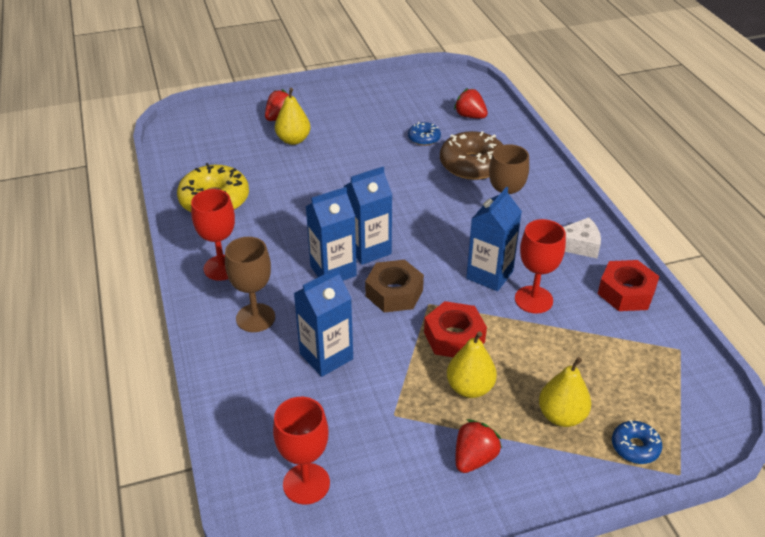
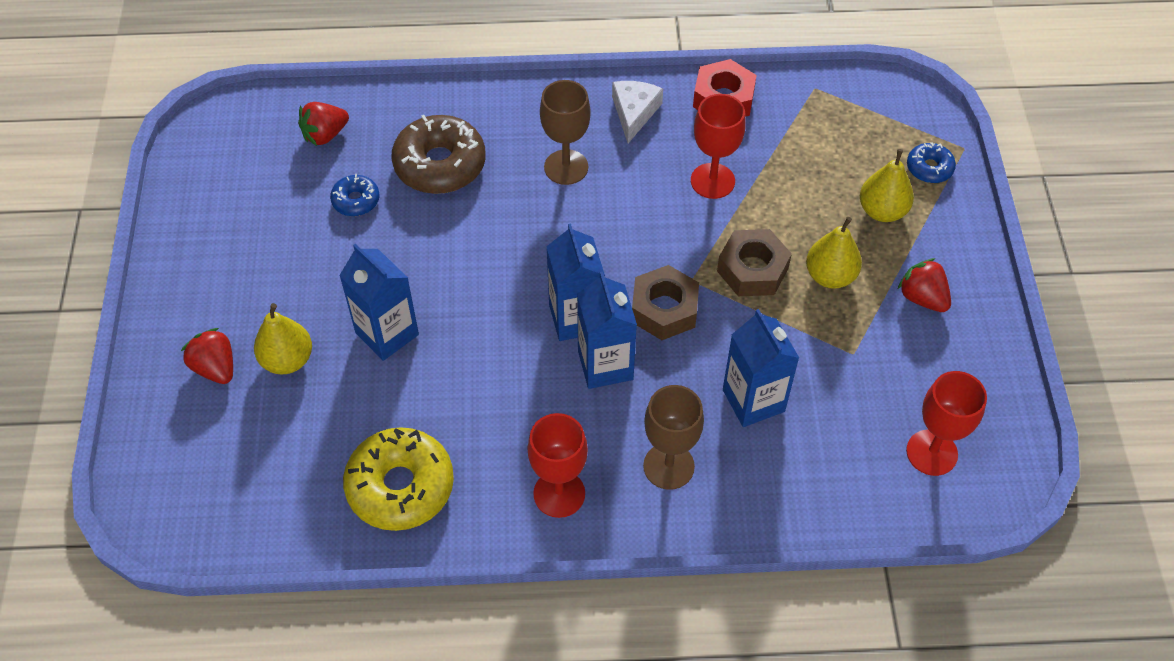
camera: 75 degrees left, 15 degrees up
red nut [424,301,487,357] -> brown nut [717,229,792,296]
blue carton [466,187,522,291] -> blue carton moved to [339,244,419,361]

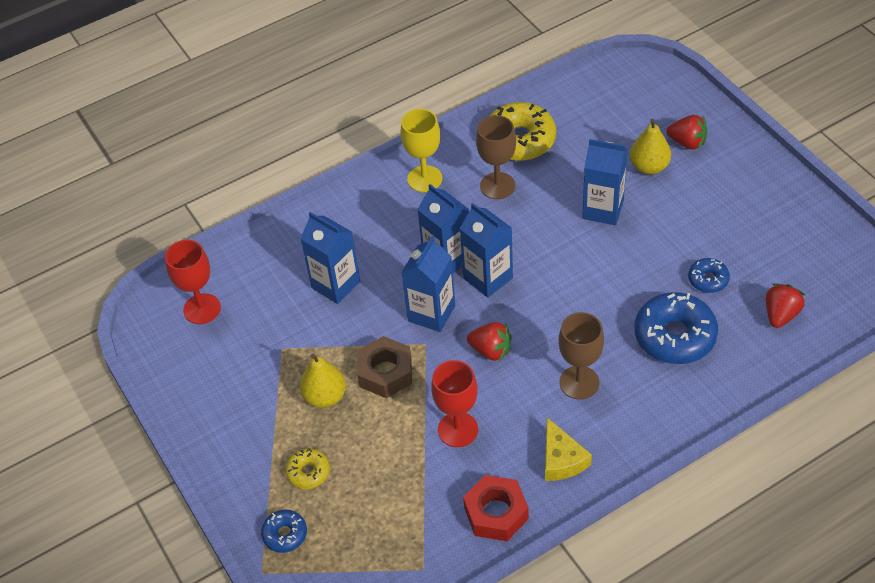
camera: 155 degrees right, 5 degrees down
brown donut [392,115,486,194] -> blue donut [635,292,718,364]
red goblet [528,413,588,518] -> yellow goblet [400,109,442,192]
white cheese [612,81,663,143] -> yellow cheese [545,417,592,481]
brown nut [632,265,699,340] -> blue carton [401,236,455,332]
brown goblet [643,385,704,490] -> brown goblet moved to [476,115,516,199]
yellow pear [860,149,914,222] -> yellow donut [285,448,330,489]
red strawberry [897,258,951,312] -> red strawberry moved to [467,322,512,362]

